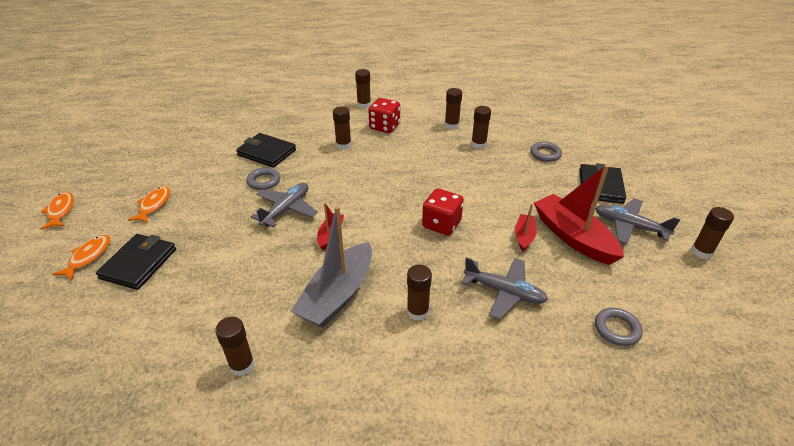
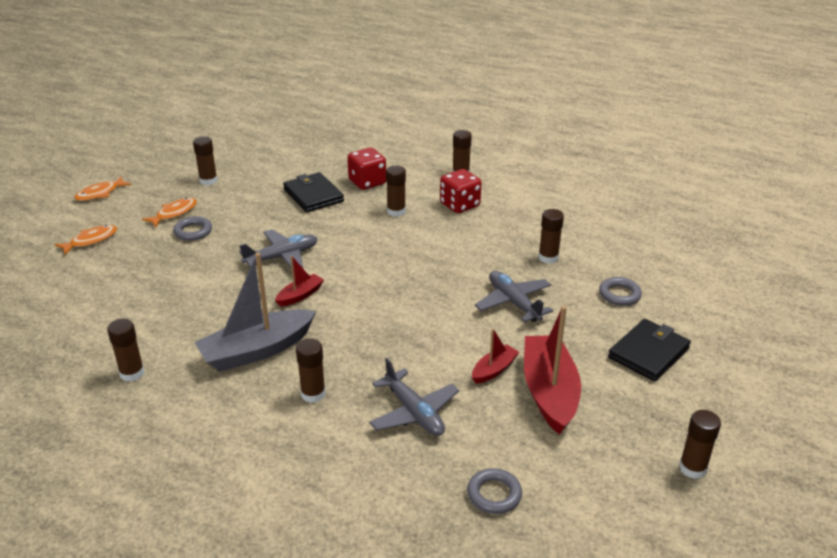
camera: 30 degrees right, 5 degrees down
orange fish [41,192,74,230] -> orange fish turned 150 degrees counterclockwise [74,177,132,201]
black wallet [96,234,176,290] -> none
grey ring [247,167,280,190] -> grey ring moved to [173,216,212,241]
red dice [422,188,464,235] -> red dice moved to [347,148,386,190]
brown glue stick [445,88,462,129] -> brown glue stick moved to [193,136,218,185]
grey plane [596,199,680,244] -> grey plane moved to [475,271,553,322]

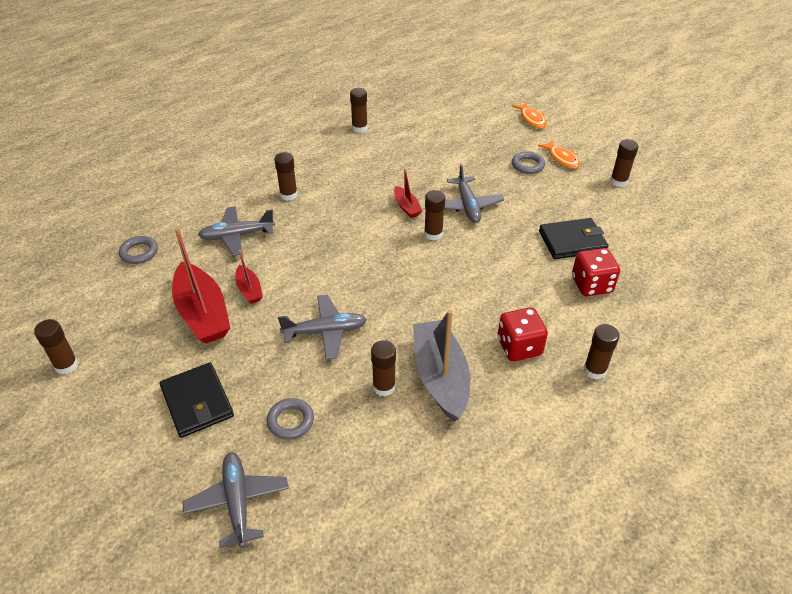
camera: 110 degrees right, 10 degrees up
orange fish [74,177,132,201] -> none
grey boat [194,253,316,372] -> grey boat moved to [413,310,470,422]
brown glue stick [386,165,406,217] -> brown glue stick moved to [424,190,445,241]
red boat [524,306,581,435] -> red boat turned 45 degrees clockwise [172,227,230,344]
none -> grey plane [182,452,289,548]

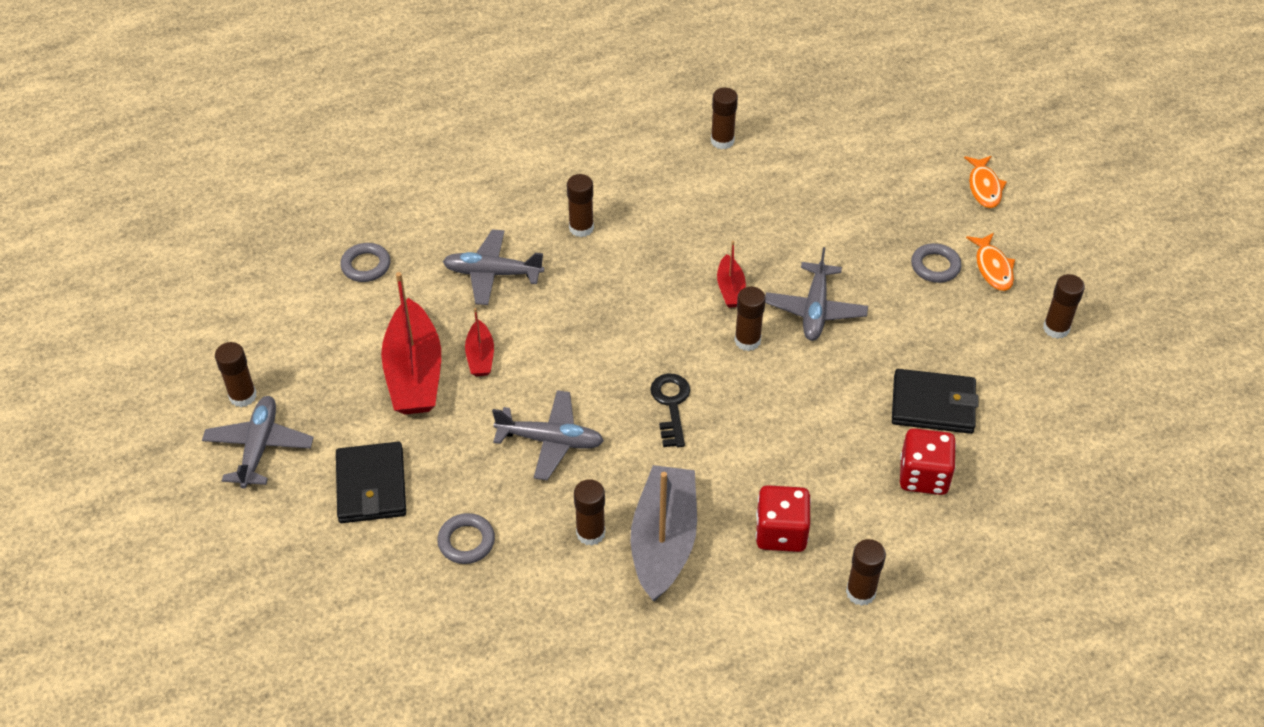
camera: 20 degrees right, 5 degrees up
grey plane [182,452,289,548] -> grey plane moved to [202,396,314,489]
none -> black key [650,374,690,447]

